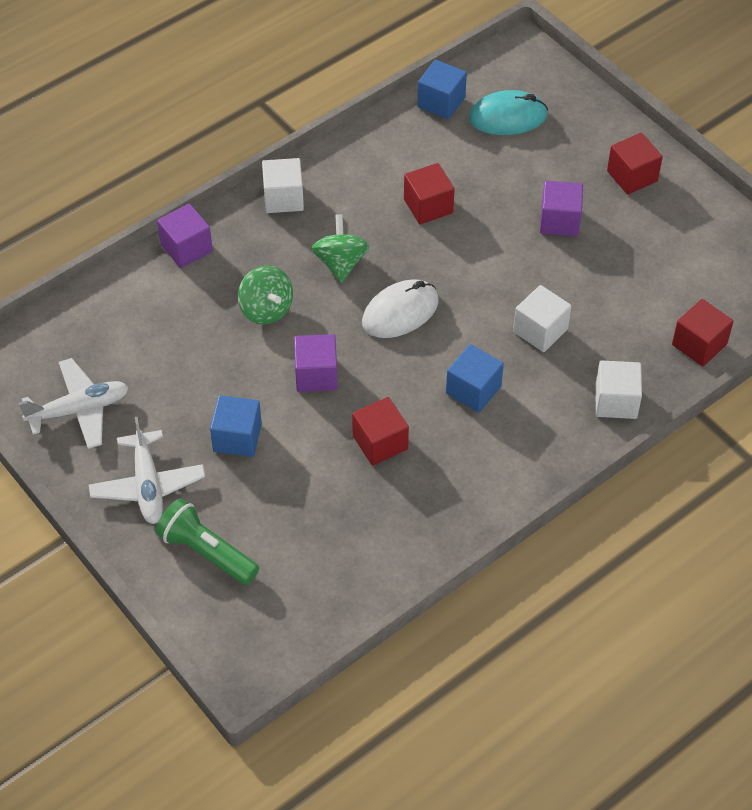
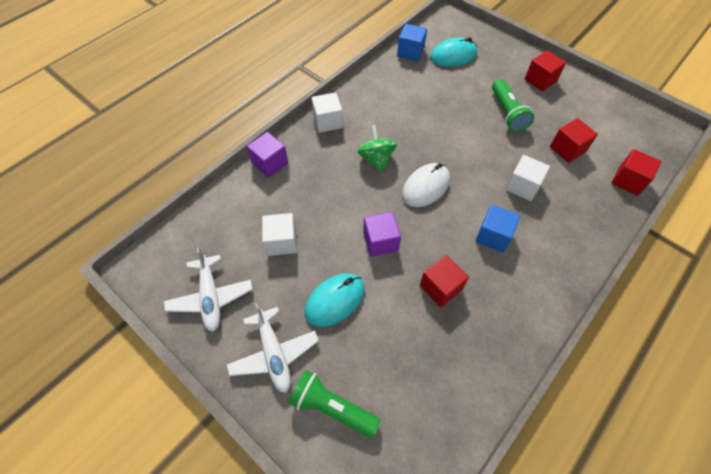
camera: 10 degrees left, 5 degrees up
white plane [18,358,129,449] -> white plane turned 105 degrees clockwise [164,247,253,332]
blue cube [210,395,262,457] -> turquoise mouse [305,273,365,327]
green spinning top [238,265,293,324] -> none
red cube [404,163,455,224] -> red cube moved to [550,118,598,163]
purple cube [540,181,583,236] -> green flashlight [492,79,534,132]
white cube [595,360,642,419] -> white cube moved to [262,213,297,256]

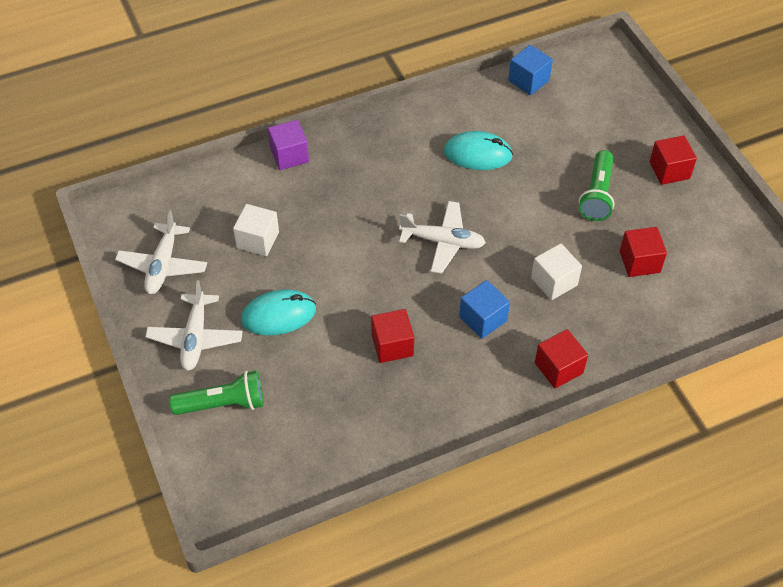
camera: 25 degrees right, 5 degrees down
green flashlight [289,370,381,438] -> green flashlight turned 120 degrees clockwise [169,370,264,415]
white cube [311,92,343,133] -> none
green spinning top [357,125,397,172] -> none
purple cube [363,212,401,257] -> none
white mouse [402,163,450,207] -> white plane [399,201,486,274]
turquoise mouse [430,37,477,67] -> turquoise mouse moved to [444,131,513,170]
red cube [612,149,661,196] -> red cube moved to [535,329,588,388]

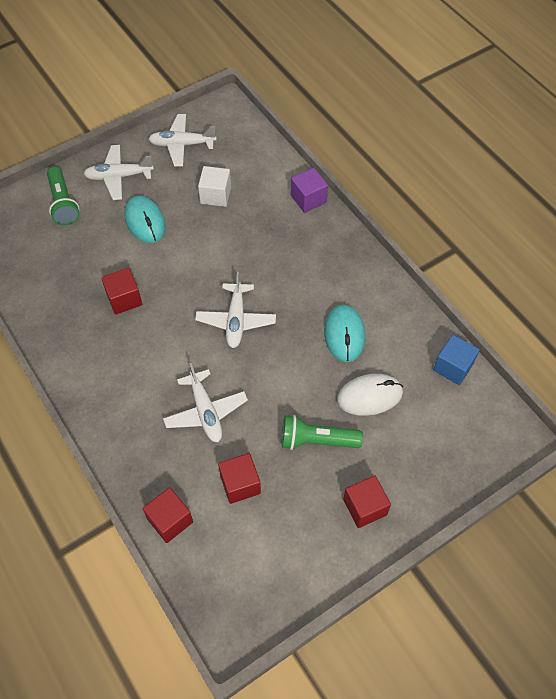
camera: 80 degrees right, 5 degrees up
blue cube [459,280,510,339] -> none
white cube [531,243,582,300] -> white plane [163,363,248,442]
red cube [535,329,588,388] -> red cube moved to [143,487,193,543]
none -> white mouse [337,374,403,416]

